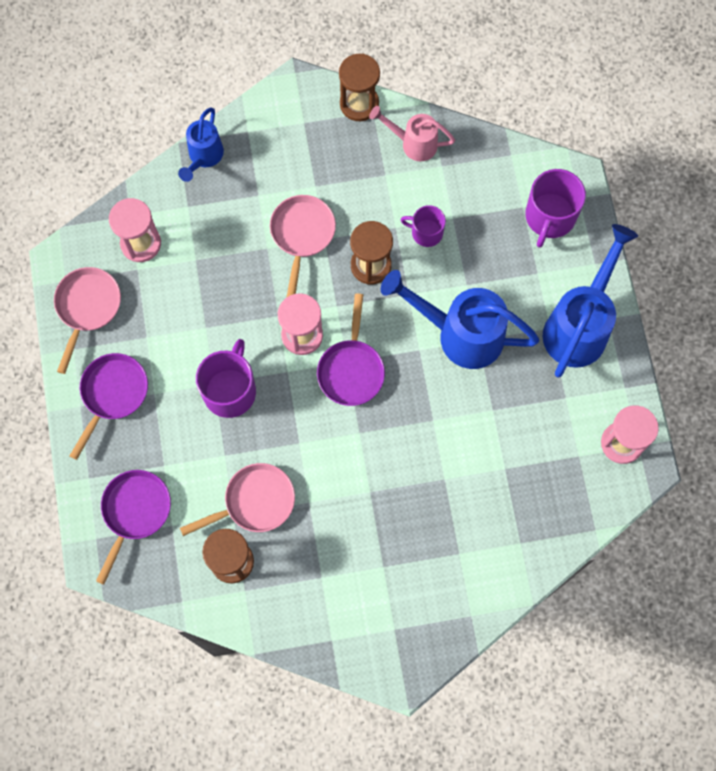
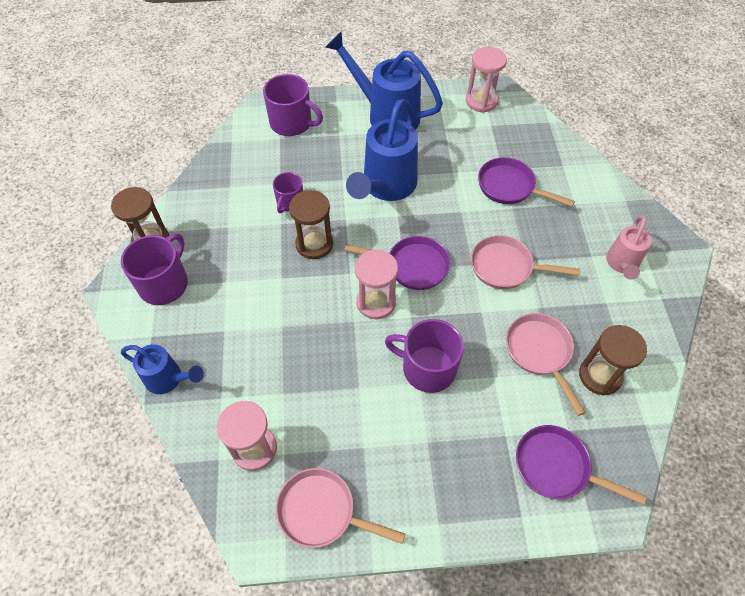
camera: 85 degrees left, 15 degrees down
purple pan [69,353,148,460] -> purple pan moved to [478,157,575,207]
pink pan [270,195,336,298] -> pink pan moved to [471,235,580,289]
pink watering can [369,106,455,161] -> pink watering can moved to [606,216,652,280]
none -> purple mug [121,233,188,305]

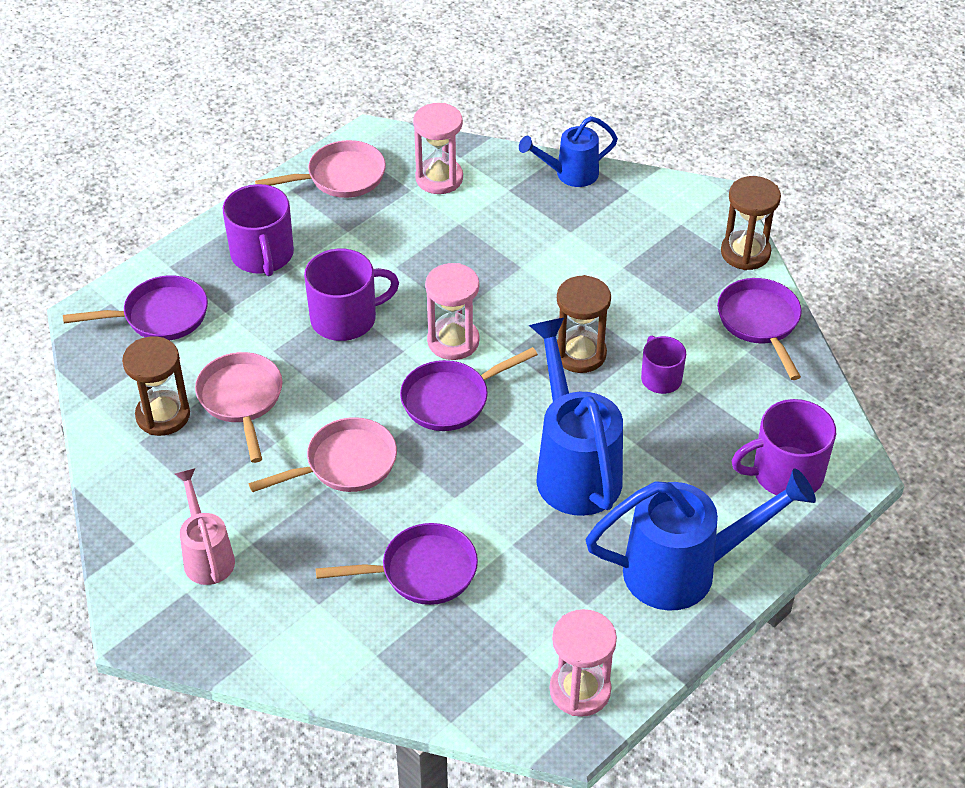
camera: 140 degrees right, 10 degrees down
purple mug [121,233,188,305] -> purple mug moved to [223,184,294,276]
pink pan [506,313,586,416] -> pink pan turned 135 degrees counterclockwise [195,352,283,463]
none -> purple pan [717,278,802,380]

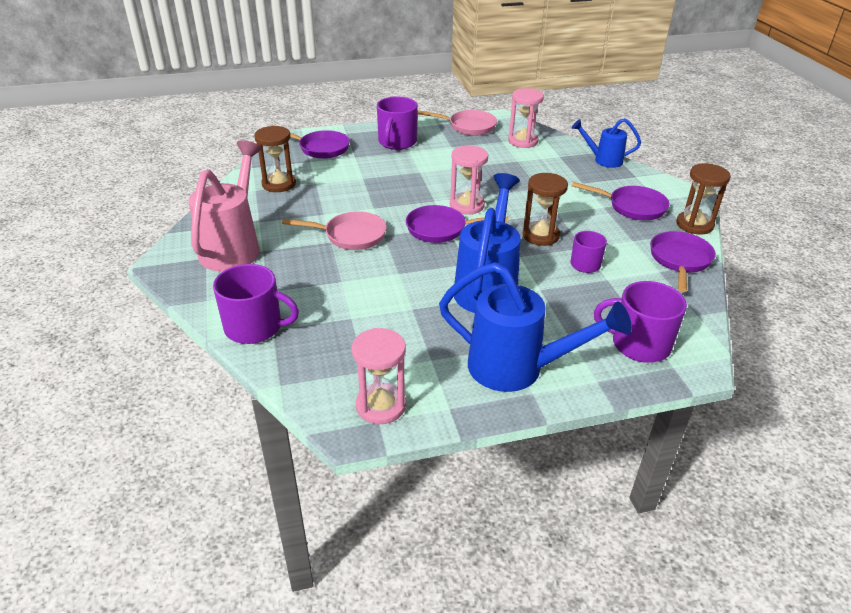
camera: 30 degrees right, 10 degrees down
pink watering can [175,468,235,585] -> pink watering can [189,140,262,272], size x1.76
pink pan [195,352,283,463] -> none
purple mug [304,249,399,341] -> purple mug moved to [213,264,299,344]
purple pan [316,523,478,605] -> purple pan moved to [572,182,669,220]

